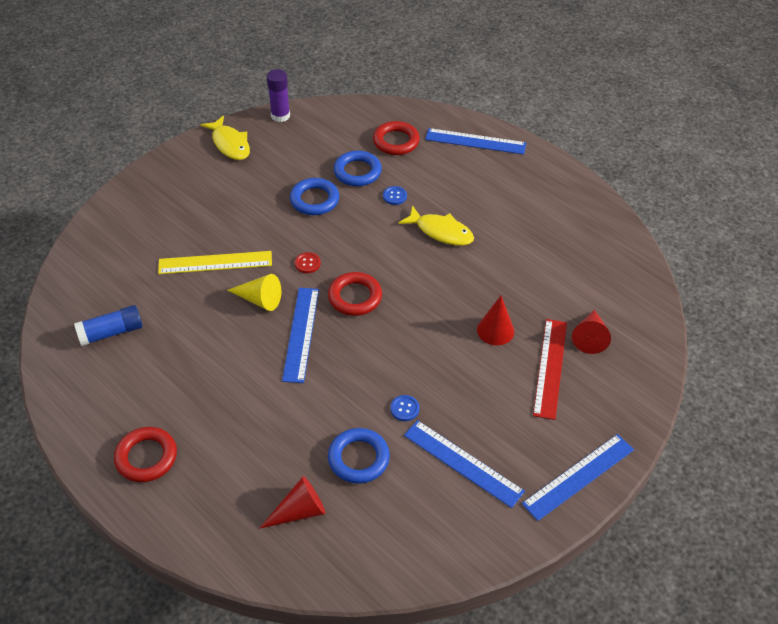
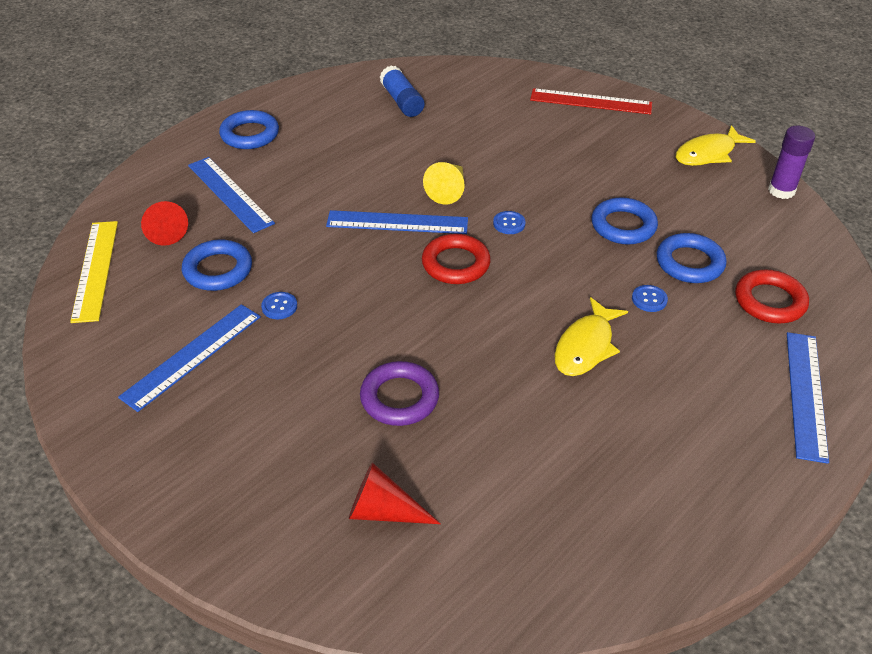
camera: 90 degrees right, 5 degrees down
red ring [114,427,177,482] -> blue ring [219,110,279,149]
yellow ruler [158,251,272,274] -> yellow ruler moved to [70,221,118,323]
red button [295,252,321,273] -> blue button [493,211,526,234]
red cone [477,296,514,345] -> purple ring [360,361,439,426]
blue ruler [522,434,634,521] -> blue ruler moved to [188,157,275,233]
red ruler [533,319,567,420] -> red ruler moved to [530,88,652,114]

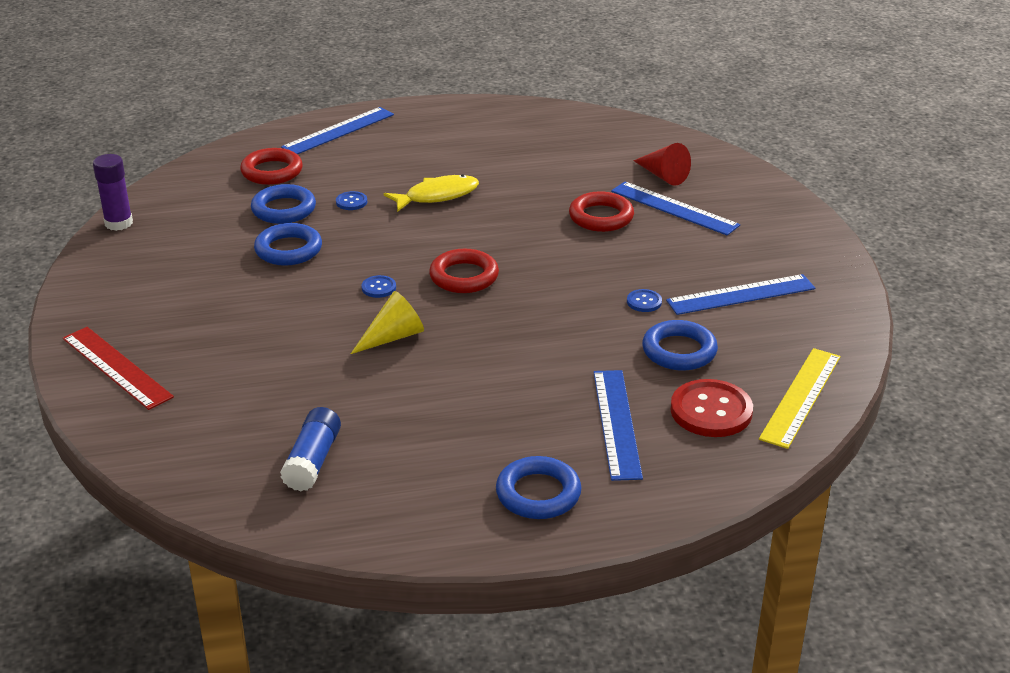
camera: 145 degrees left, 10 degrees down
red cone [141,201,188,246] -> red button [671,379,753,437]
blue ruler [326,210,468,234] -> blue ruler moved to [611,182,740,236]
purple ring [360,361,439,426] -> red ring [569,191,634,232]
yellow fish [676,125,756,166] -> none

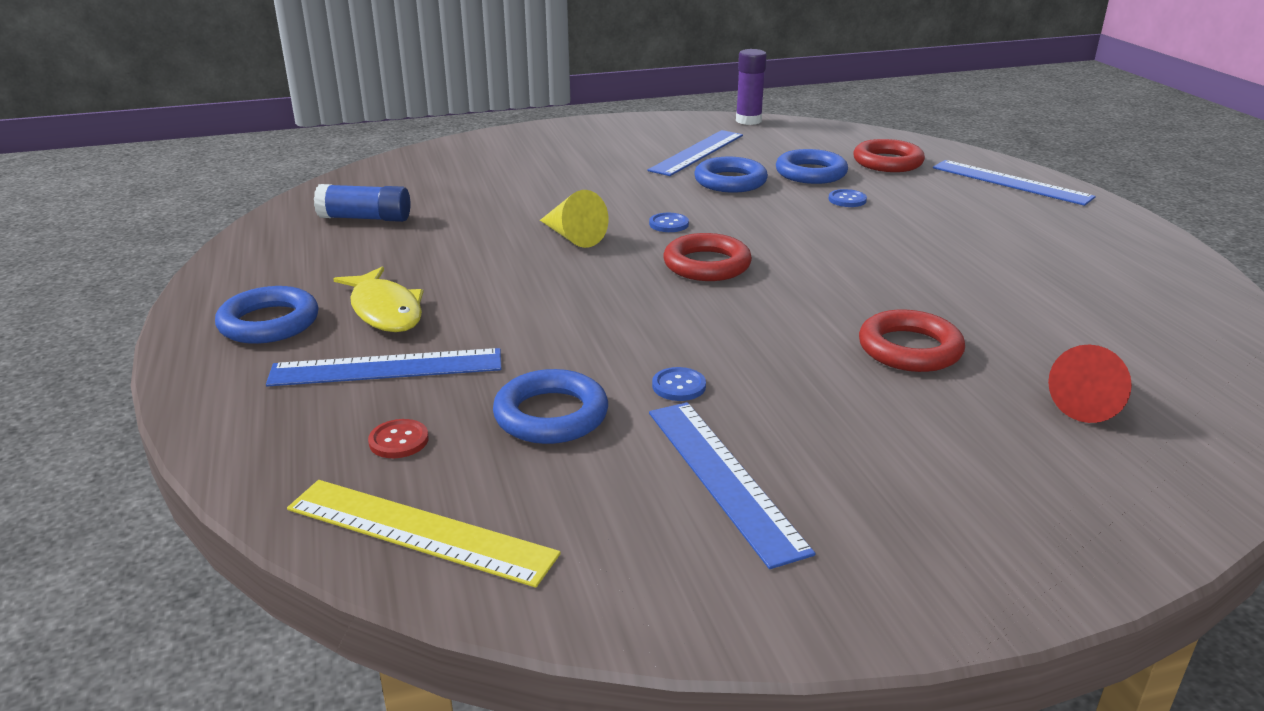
camera: 85 degrees right, 5 degrees down
red ruler [63,327,174,410] -> none
yellow fish [384,175,479,212] -> yellow fish moved to [334,267,424,332]
blue ruler [611,182,740,236] -> blue ruler moved to [647,130,743,176]
red button [671,379,753,437] -> red button [368,419,429,458], size x0.48

